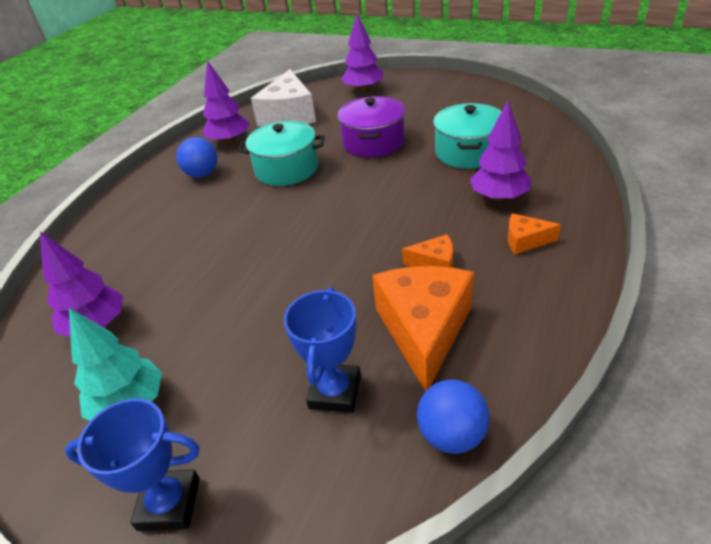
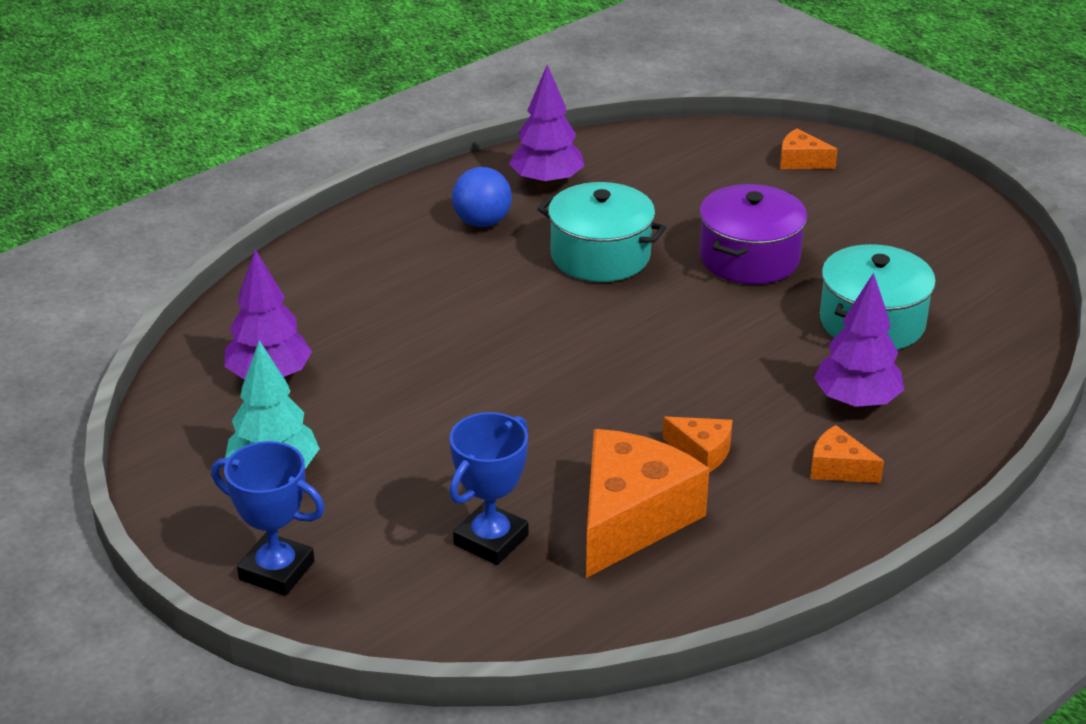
camera: 20 degrees right, 5 degrees down
white cheese [251,69,316,127] -> none
purple tree [341,14,383,92] -> orange cheese [780,129,838,169]
blue ball [417,380,490,454] -> none

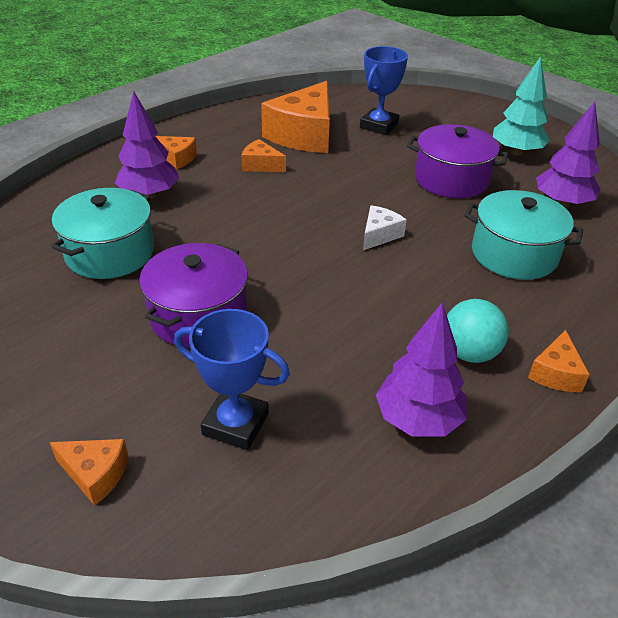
camera: 175 degrees right, 5 degrees up
blue trophy [211,441,325,596] -> blue trophy moved to [174,309,290,450]
blue ball [452,167,512,227] -> turquoise ball [447,299,509,363]
turquoise pot [537,182,666,282] -> turquoise pot moved to [464,190,583,280]
none -> white cheese [363,205,407,250]
none -> purple pot [407,124,508,198]
none -> orange cheese [528,330,590,392]

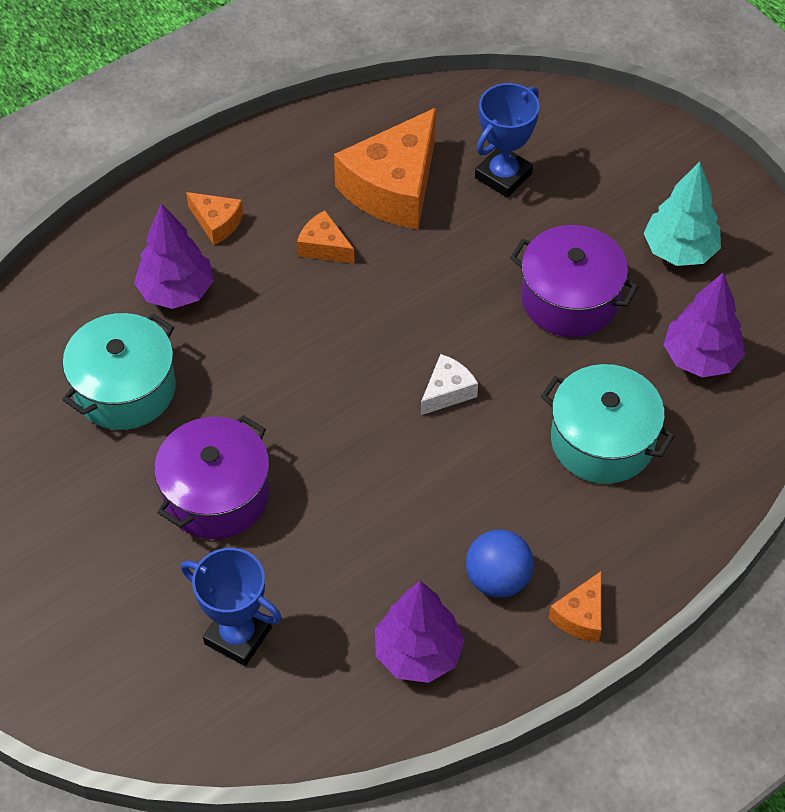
camera: 10 degrees right, 15 degrees up
orange cheese [50,439,129,506] -> none
turquoise ball [447,299,509,363] -> blue ball [466,529,534,598]

